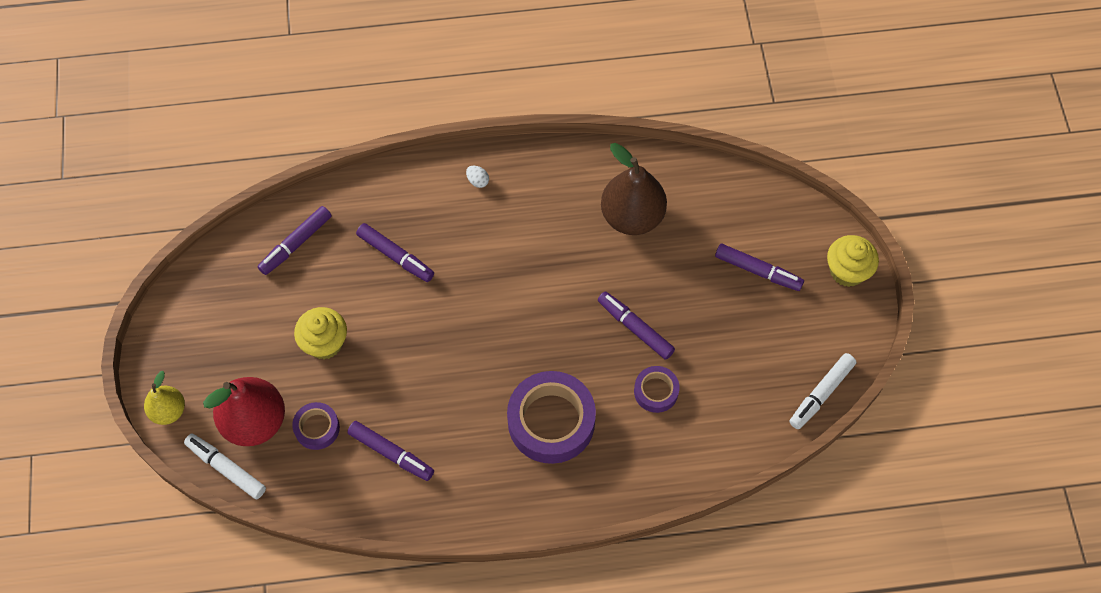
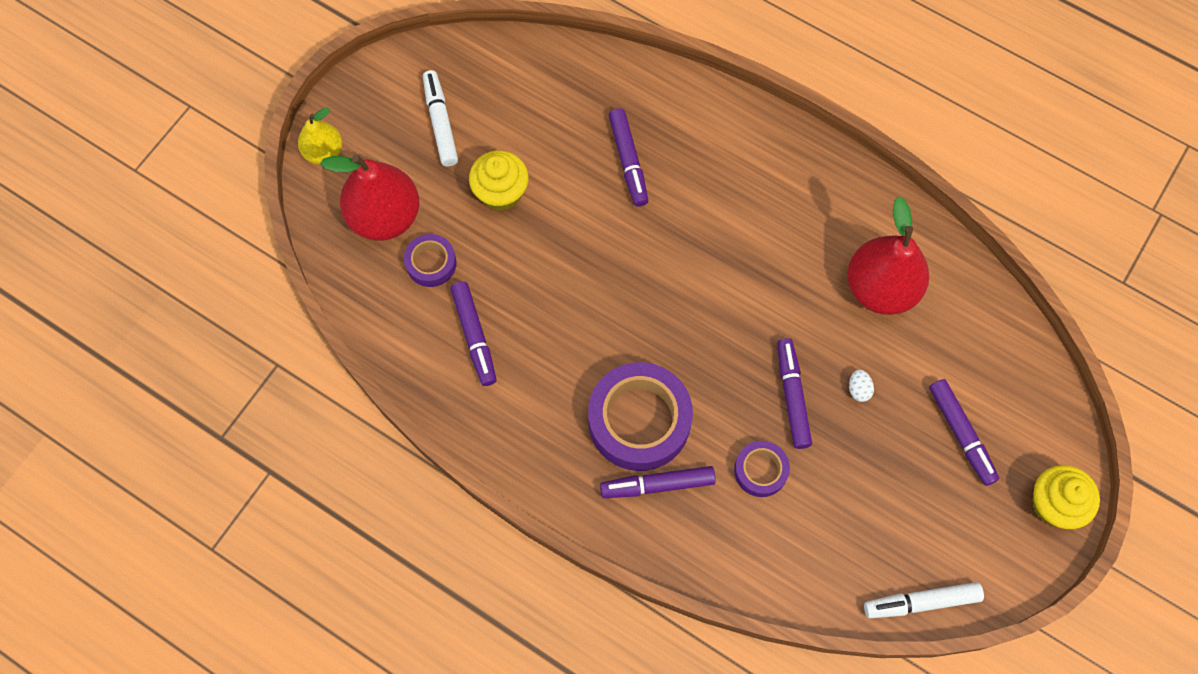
camera: 40 degrees right, 5 degrees up
white marker [184,434,266,499] -> white marker moved to [423,70,458,167]
purple marker [257,206,332,275] -> purple marker moved to [600,466,716,498]
white egg [466,166,489,188] -> white egg moved to [849,370,874,402]
brown pear [601,143,667,235] -> red pear [847,196,929,315]

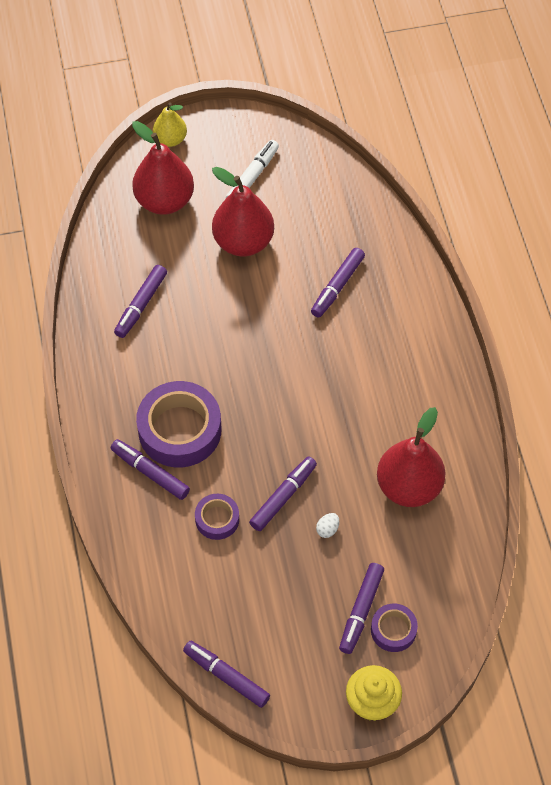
camera: 45 degrees right, 10 degrees down
purple tape [404,234,457,287] -> purple tape moved to [371,604,418,652]
yellow cupcake [469,150,529,211] -> red pear [212,167,274,257]
white marker [864,582,984,618] -> purple marker [183,641,270,708]

